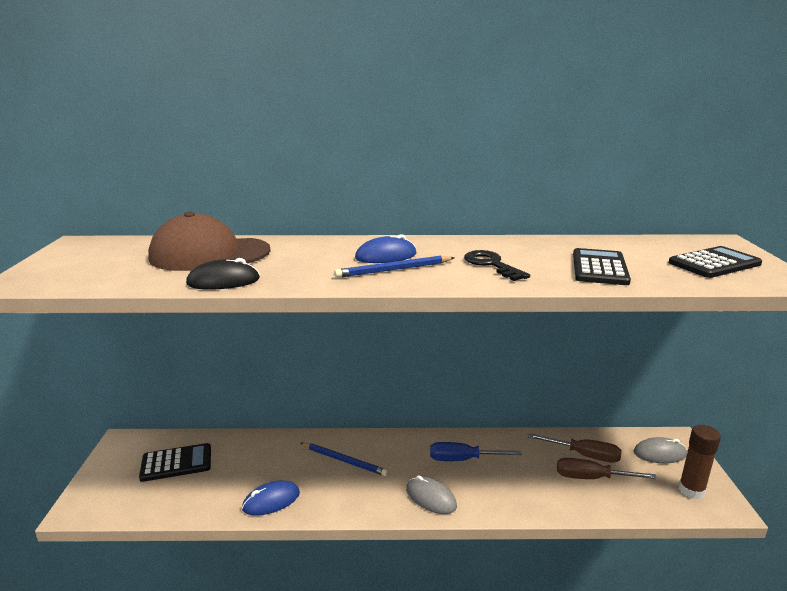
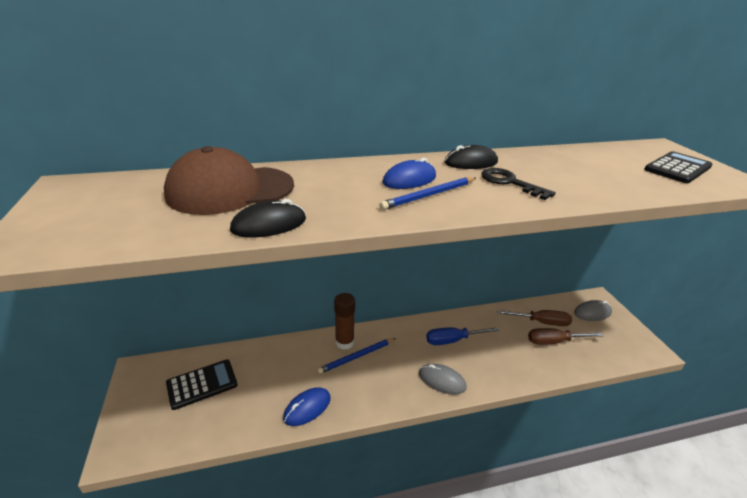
camera: 15 degrees left, 10 degrees up
blue pencil [301,443,388,476] -> blue pencil turned 135 degrees clockwise [317,338,396,374]
black calculator [573,248,631,285] -> none
brown glue stick [679,425,721,499] -> brown glue stick moved to [334,293,355,350]
none -> black mouse [444,145,498,169]

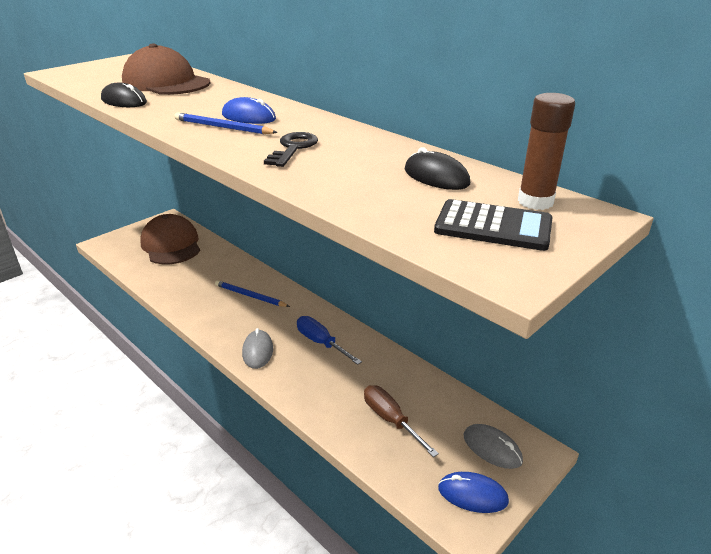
camera: 60 degrees right, 0 degrees up
black calculator [166,359,237,410] -> brown cap [140,214,200,264]
blue mouse [283,387,331,426] -> blue mouse moved to [438,472,509,513]
brown glue stick [334,293,355,350] -> brown glue stick moved to [518,93,575,210]
black mouse [444,145,498,169] -> black mouse moved to [404,147,470,190]
brown screwdriver [497,310,572,326] -> none

